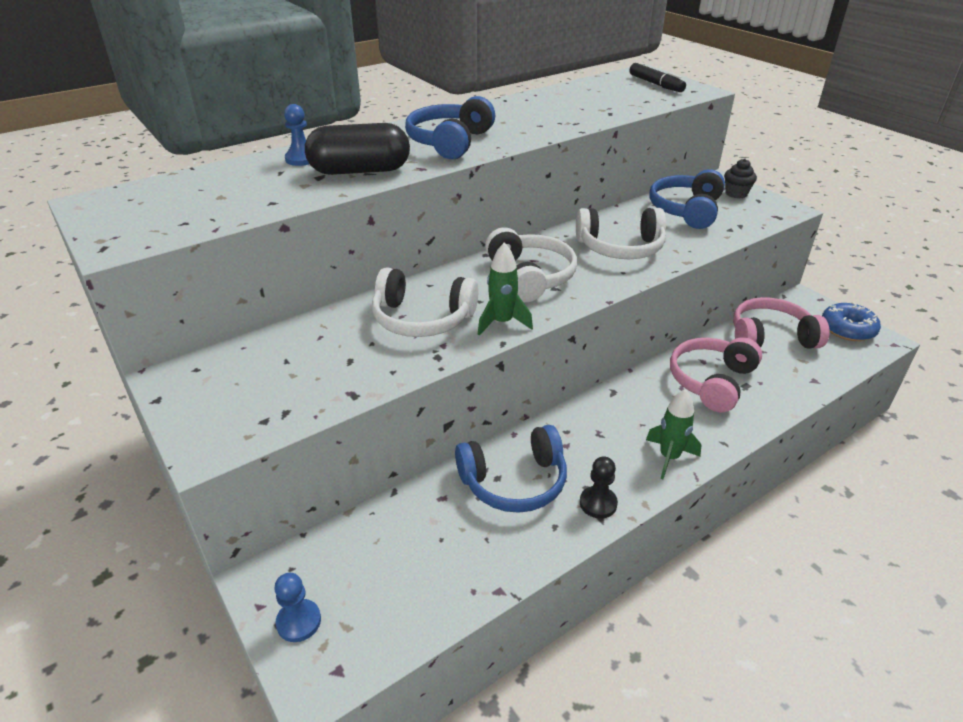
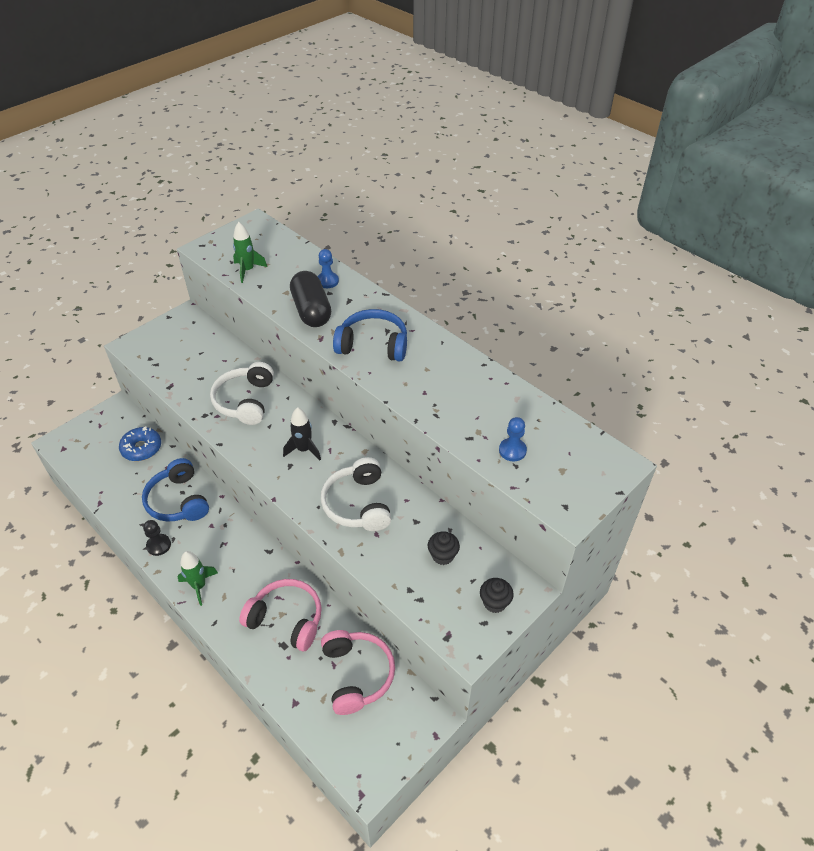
camera: 80 degrees right, 10 degrees up
blue pawn [274,573,321,642] -> blue pawn moved to [499,417,527,461]
green rocket [478,242,533,336] -> green rocket moved to [233,222,267,283]
white headphones [485,227,577,302] -> black rocket [283,407,321,460]
black marker [629,63,686,92] -> none
blue headphones [649,169,725,229] -> black cupcake [428,532,460,565]
blue donut [822,302,881,341] -> blue donut moved to [119,426,161,461]

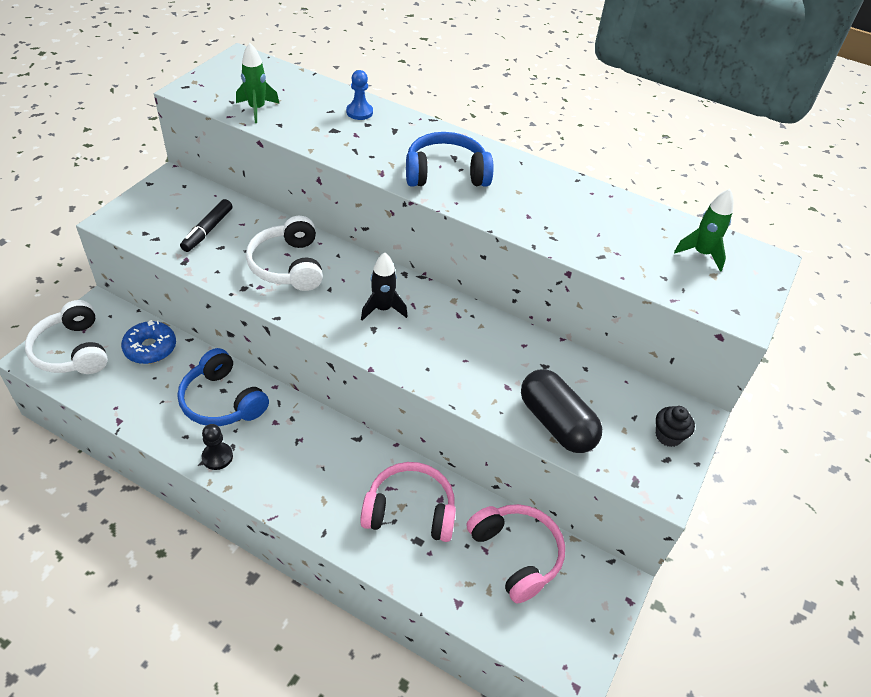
camera: 20 degrees left, 0 degrees up
green rocket [177,551,218,606] -> green rocket moved to [674,189,733,272]
black capsule [290,271,331,327] -> black capsule moved to [521,369,602,453]
white headphones [321,457,391,531] -> white headphones moved to [25,300,108,374]
black cupcake [428,532,460,565] -> none
blue pawn [499,417,527,461] -> none
none -> black marker [180,199,233,252]

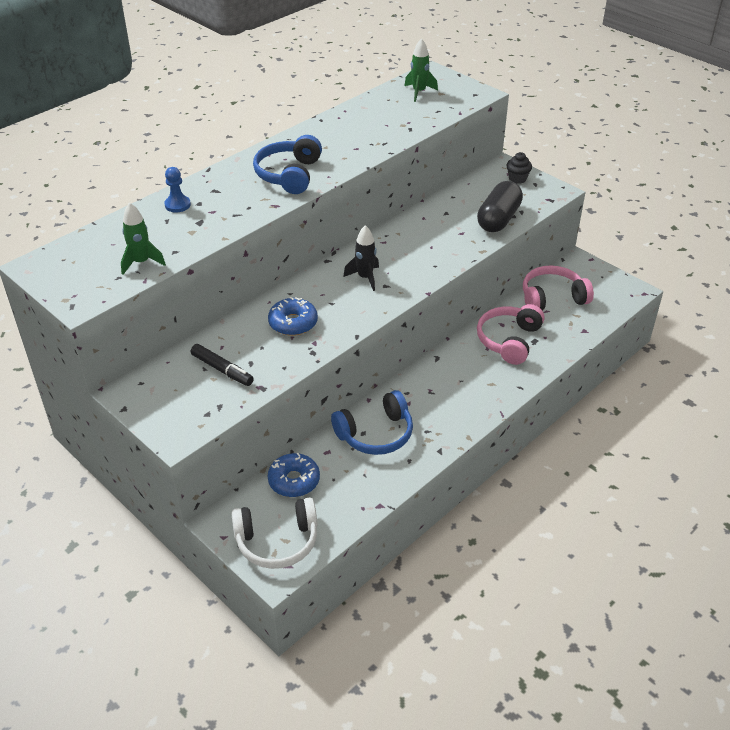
camera: 70 degrees left, 5 degrees down
black pawn [202,424,233,470] -> none
white headphones [246,216,323,291] -> blue donut [268,297,318,336]
black capsule [521,369,602,453] -> black capsule turned 45 degrees counterclockwise [477,181,523,232]

